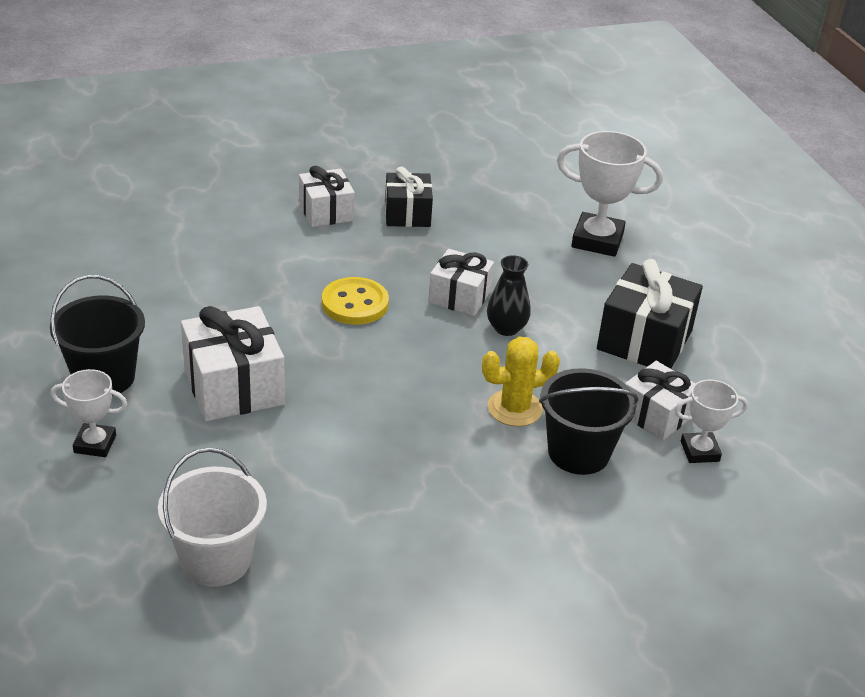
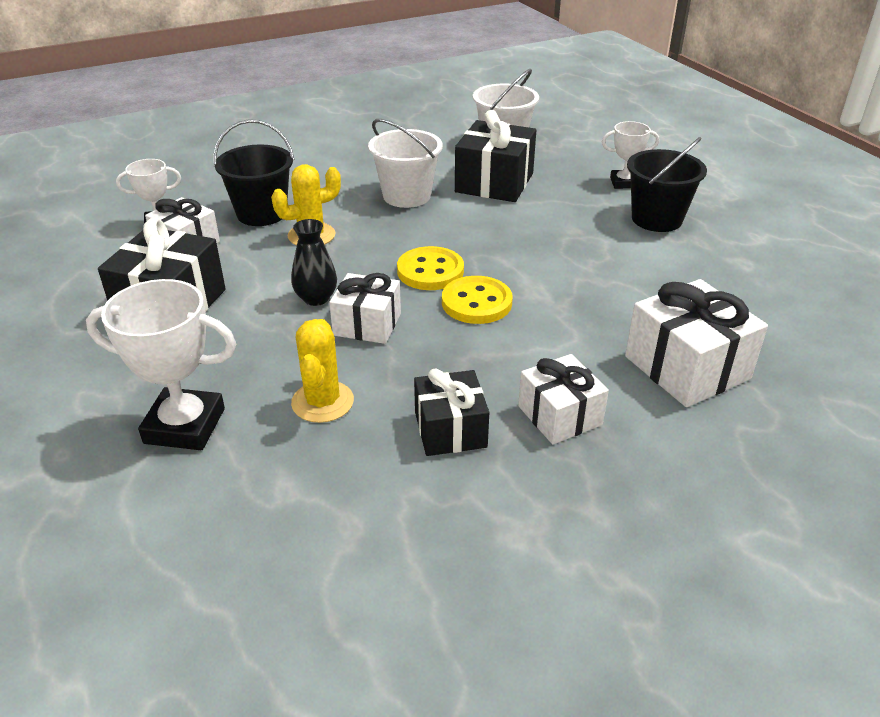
camera: 175 degrees right, 0 degrees up
white gift [181,306,285,421] -> white gift moved to [625,279,768,407]
none -> yellow cactus [291,319,354,423]
none -> white bucket [368,119,443,208]
none -> yellow button [397,246,464,290]
none -> black gift [455,110,536,202]

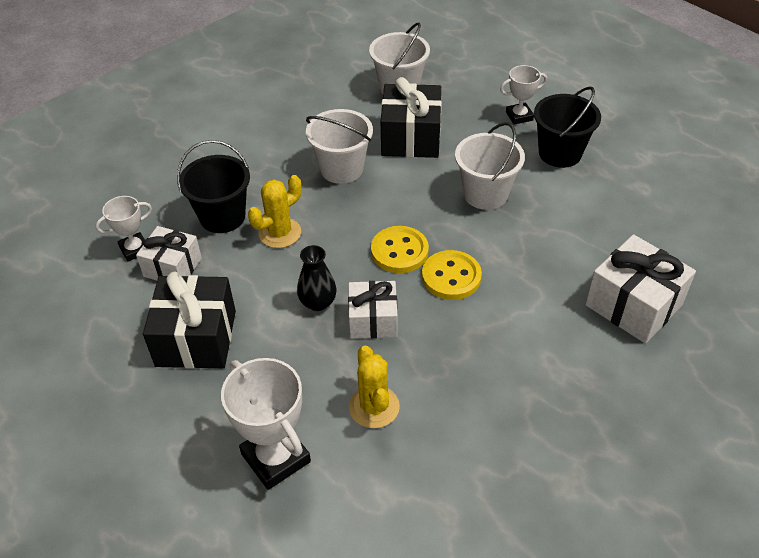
camera: 15 degrees left, 10 degrees up
white trophy [86,279,236,450] -> white trophy turned 60 degrees clockwise [221,358,311,490]
black gift [414,369,489,456] -> none
white gift [518,354,609,444] -> none
none -> white bucket [455,122,525,210]

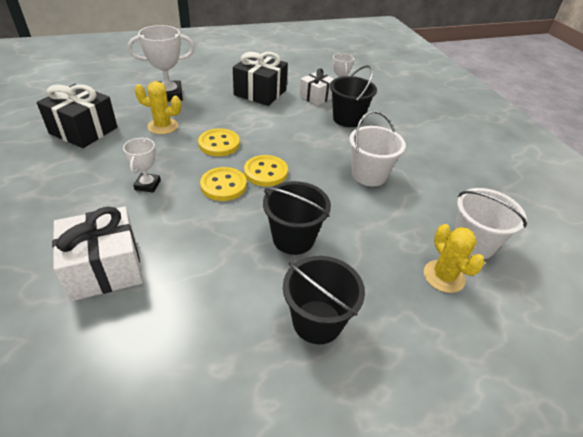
camera: 110 degrees right, 5 degrees down
yellow cactus [248,175,302,248] -> yellow cactus moved to [424,224,485,293]
black vase [297,245,336,311] -> none
white gift [348,281,398,339] -> yellow button [198,128,240,156]
black gift [381,77,442,158] -> black gift moved to [37,84,117,148]
white bucket [455,122,525,210] -> black bucket [263,181,331,255]
white trophy [500,65,547,125] -> white trophy moved to [123,138,161,193]

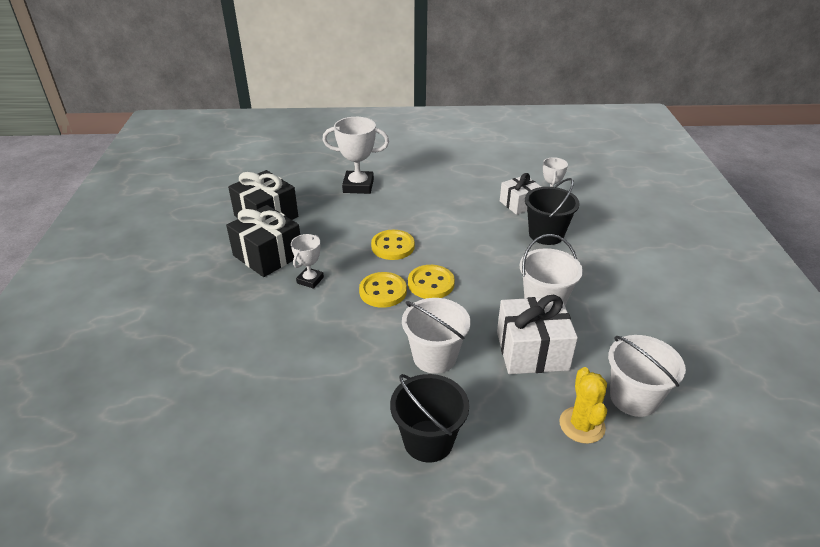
camera: 20 degrees right, 5 degrees down
white gift [52,206,143,301] -> white gift moved to [497,295,578,374]
yellow cactus [134,81,181,134] -> none
black gift [233,52,288,106] -> black gift moved to [226,205,300,277]
black bucket [263,181,331,255] -> white bucket [402,298,471,374]

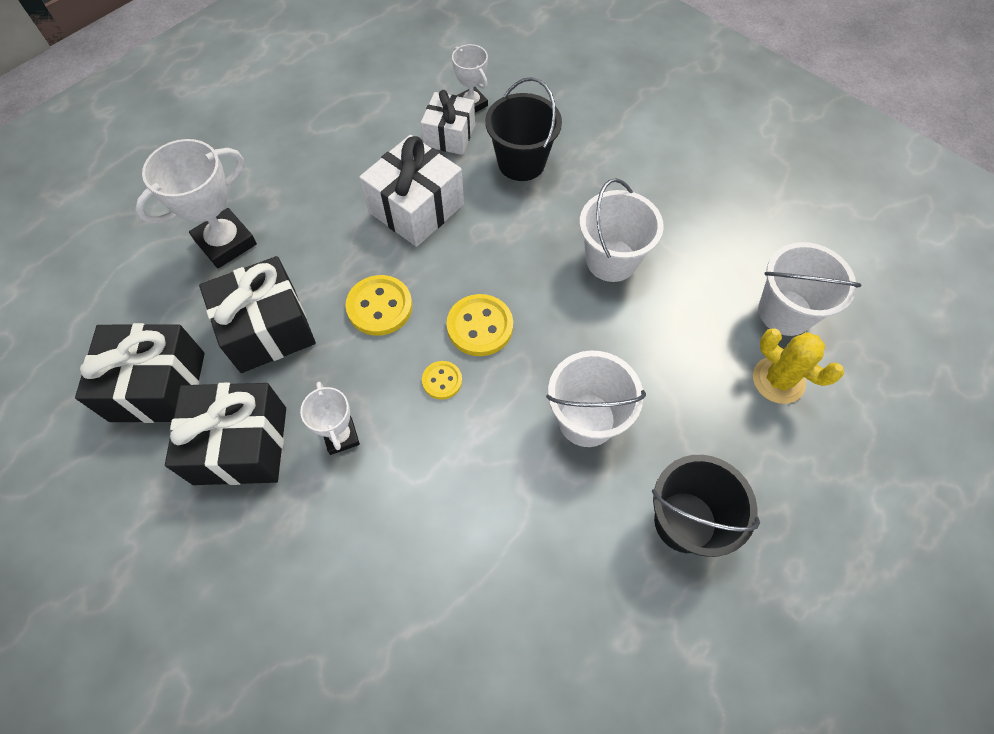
camera: 45 degrees left, 25 degrees up
yellow button [359,272,407,308] -> yellow button [422,361,462,400], size x0.58
white gift [497,295,578,374] -> white gift moved to [359,135,464,247]
none -> black gift [199,256,316,373]

